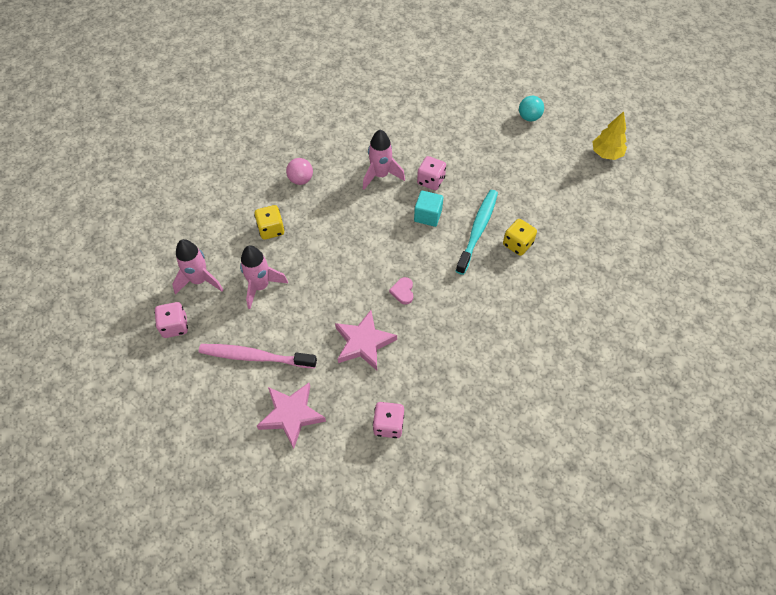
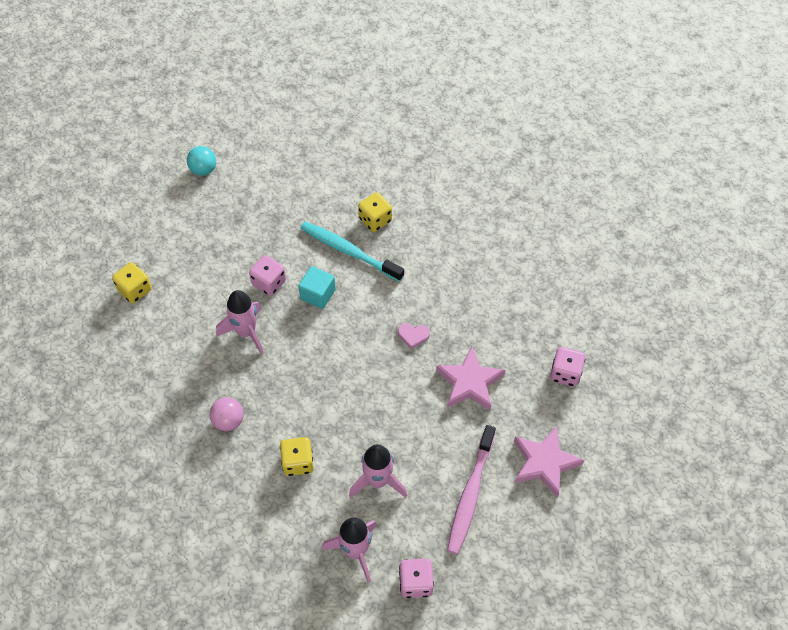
camera: 80 degrees left, 0 degrees up
yellow tree [593,111,627,160] -> none
none -> yellow dice [112,262,152,303]

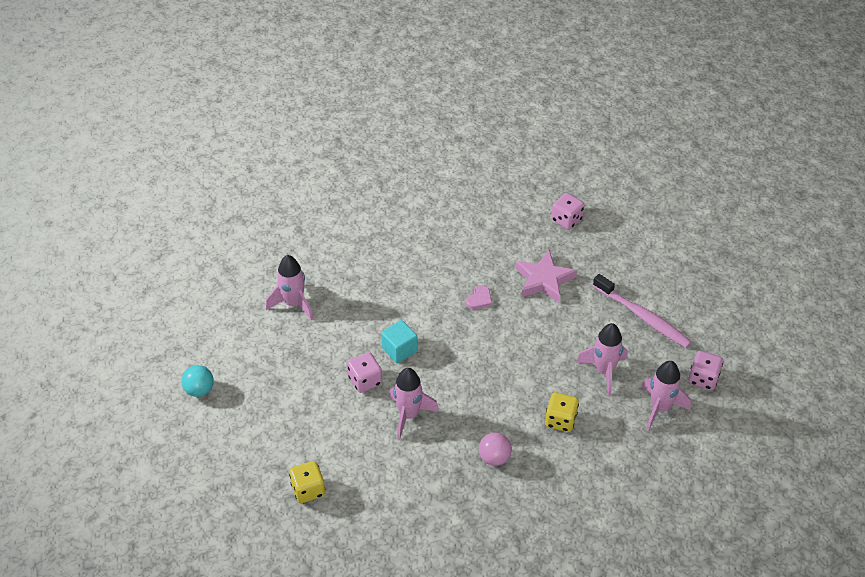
camera: 65 degrees left, 10 degrees down
turquoise toothbrush [300,221,404,282] -> none
yellow dice [358,192,392,232] -> none
pink star [514,426,584,498] -> none
none -> pink rocket [266,255,313,321]

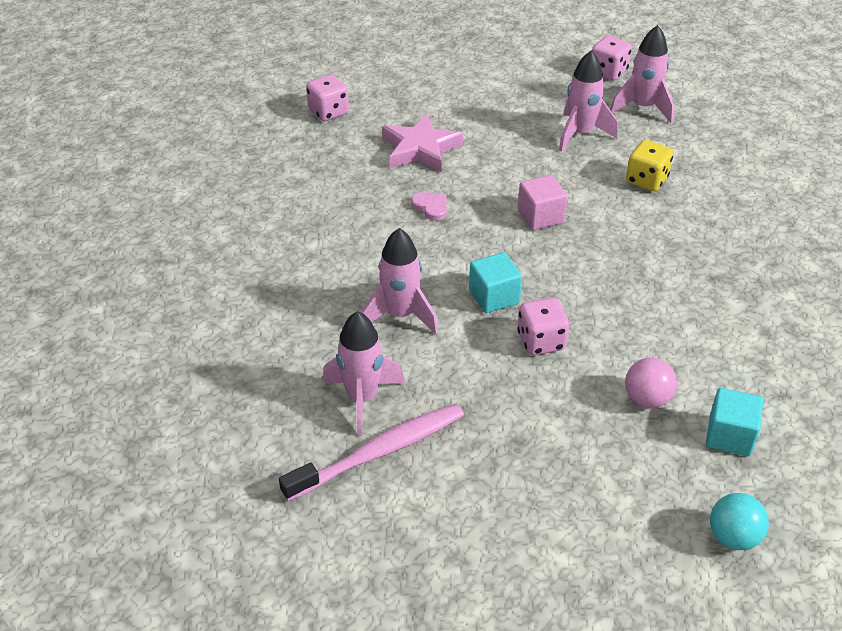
camera: 75 degrees left, 5 degrees down
turquoise ball [181,365,214,397] -> turquoise ball moved to [710,493,769,550]
yellow dice [289,461,325,503] -> turquoise cube [706,388,763,456]
pink rocket [389,368,439,440] -> pink rocket moved to [362,228,438,334]
pink ball [479,432,512,466] -> pink ball moved to [625,358,677,408]
pink toothbrush [593,274,692,348] -> pink toothbrush moved to [279,404,464,501]
none -> pink cube [518,175,567,230]

